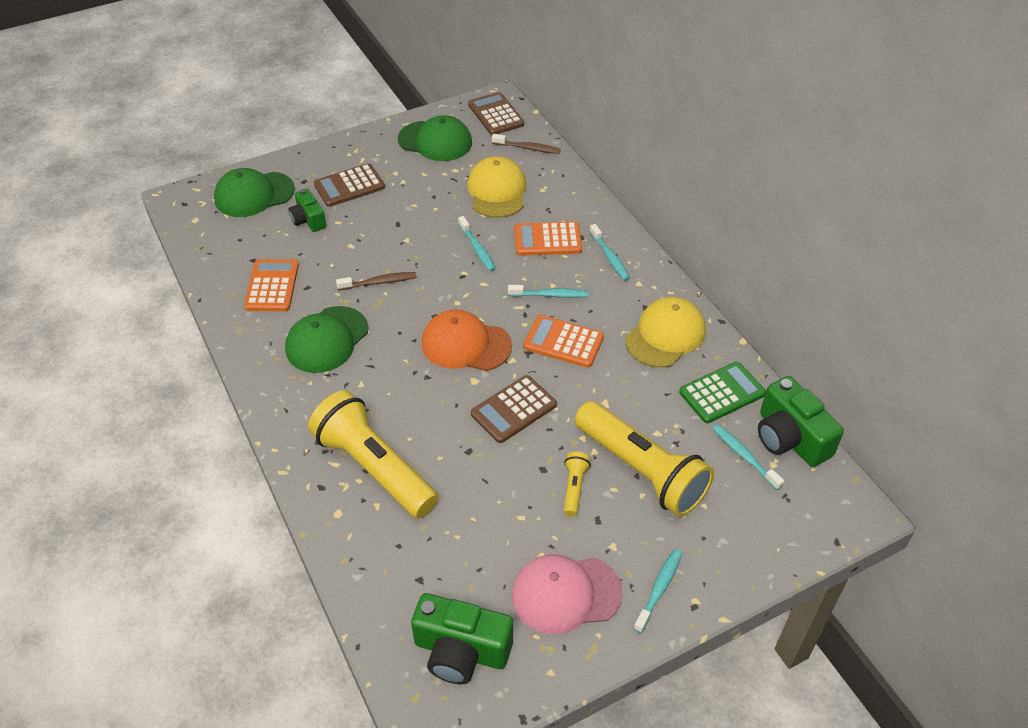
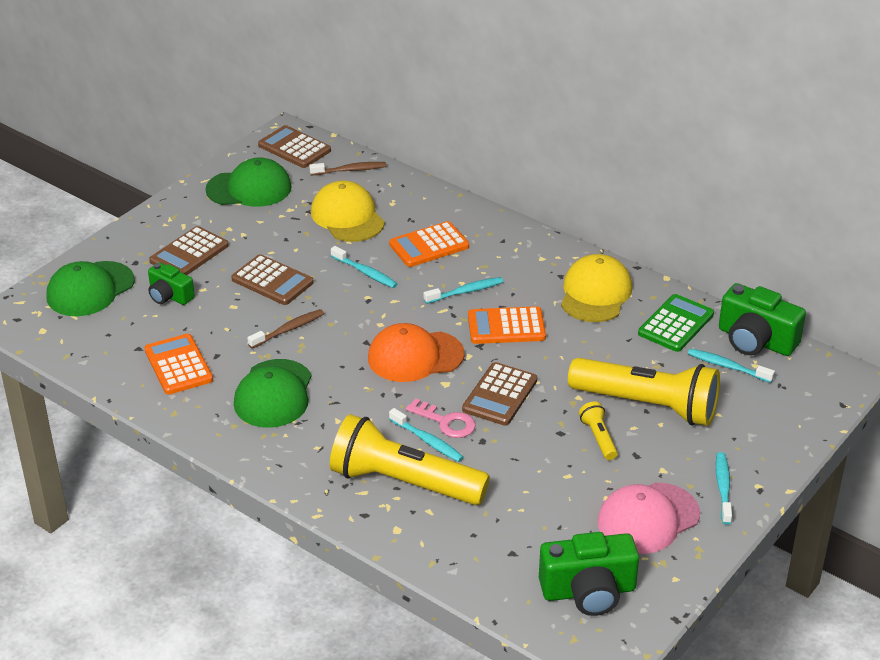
camera: 25 degrees left, 10 degrees down
turquoise toothbrush [589,224,630,281] -> turquoise toothbrush moved to [389,408,464,462]
none -> brown calculator [231,254,314,305]
none -> pink key [406,398,476,438]

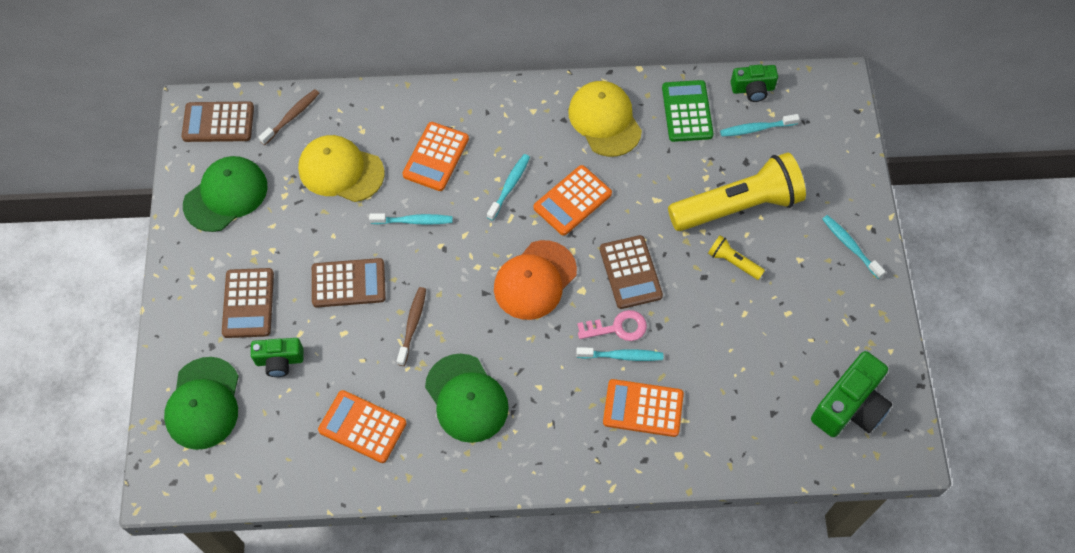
camera: 40 degrees left, 25 degrees up
yellow flashlight [330,414,490,505] -> orange calculator [603,379,684,437]
pink cap [598,483,700,554] -> none
green camera [719,283,806,356] -> green camera [731,65,778,102], size x0.61

